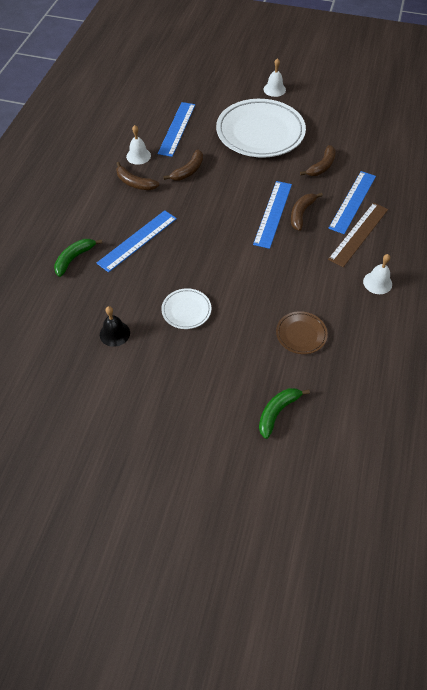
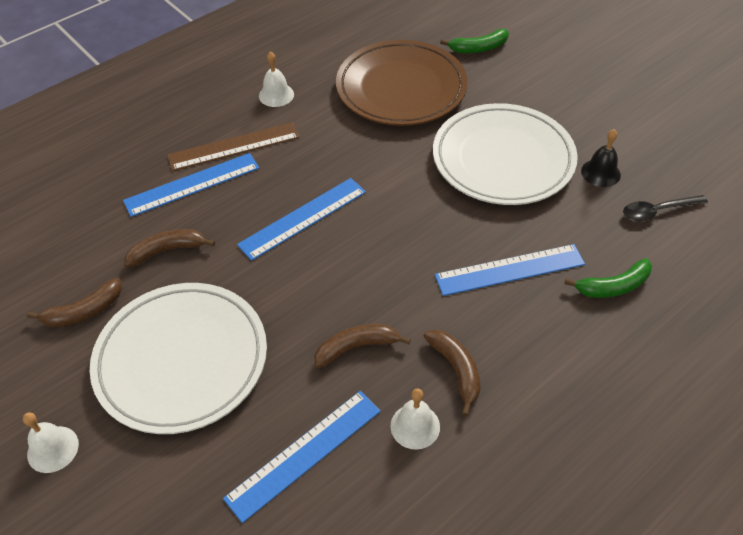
camera: 145 degrees left, 5 degrees down
white plate [161,288,211,329] -> white plate [433,103,578,205], size x2.22
brown plate [276,311,328,354] -> brown plate [336,40,468,126], size x2.22
brown banana [291,193,323,231] -> brown banana moved to [27,278,122,327]
none -> black spoon [623,195,708,221]

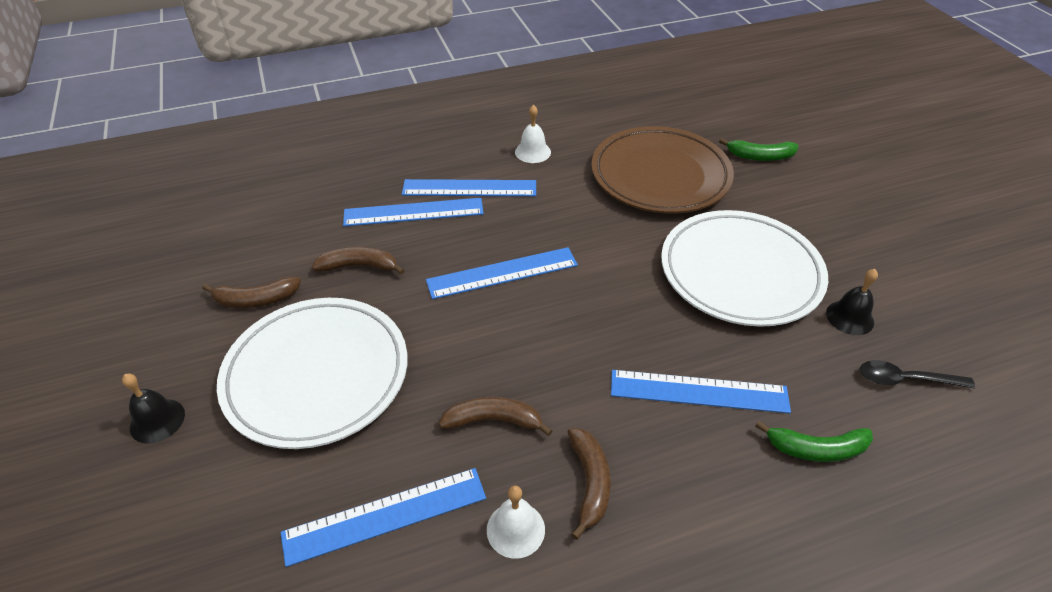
camera: 20 degrees right, 5 degrees down
white bell [23,412,79,473] -> black bell [122,374,185,444]
brown ruler [167,122,300,171] -> blue ruler [402,179,536,196]

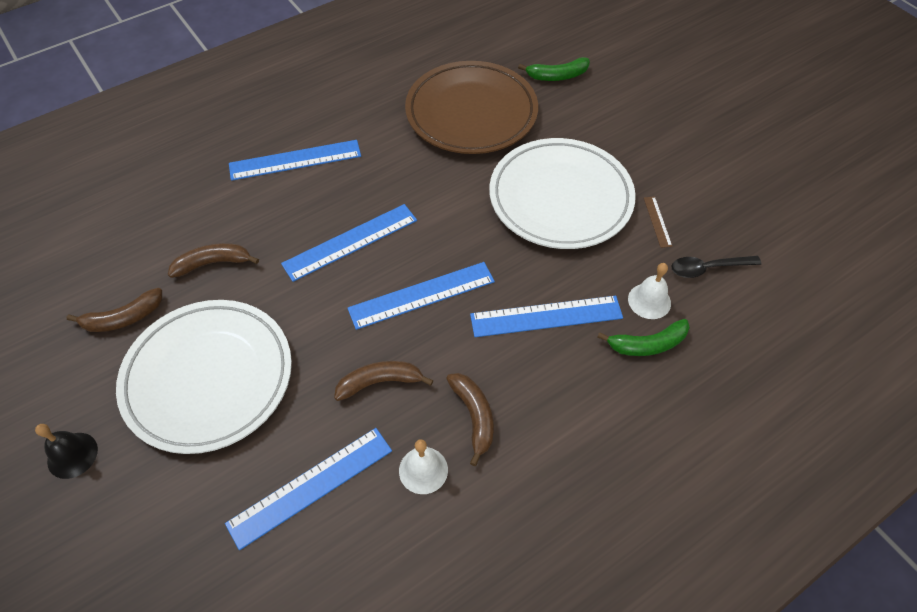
camera: 15 degrees left, 10 degrees up
blue ruler [343,198,484,226] -> blue ruler moved to [347,262,495,330]
white bell [515,105,551,163] -> white bell moved to [628,263,671,319]
black bell [826,269,878,335] -> brown ruler [644,196,672,248]

